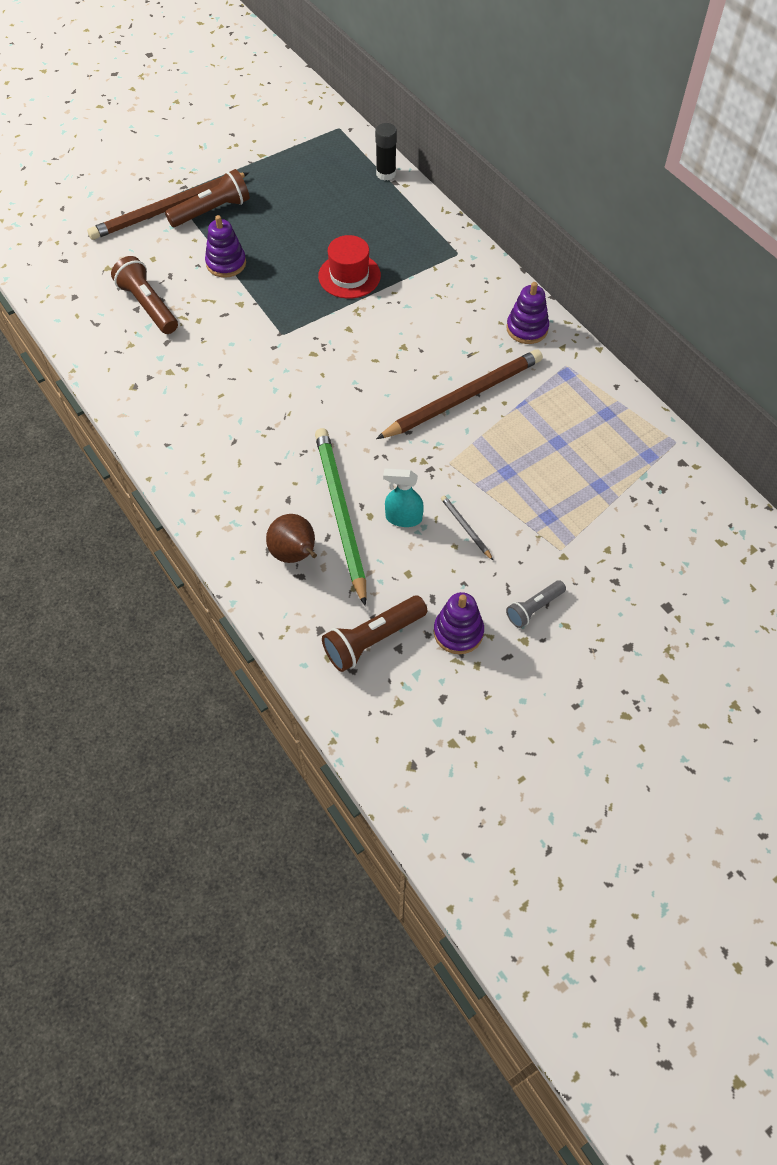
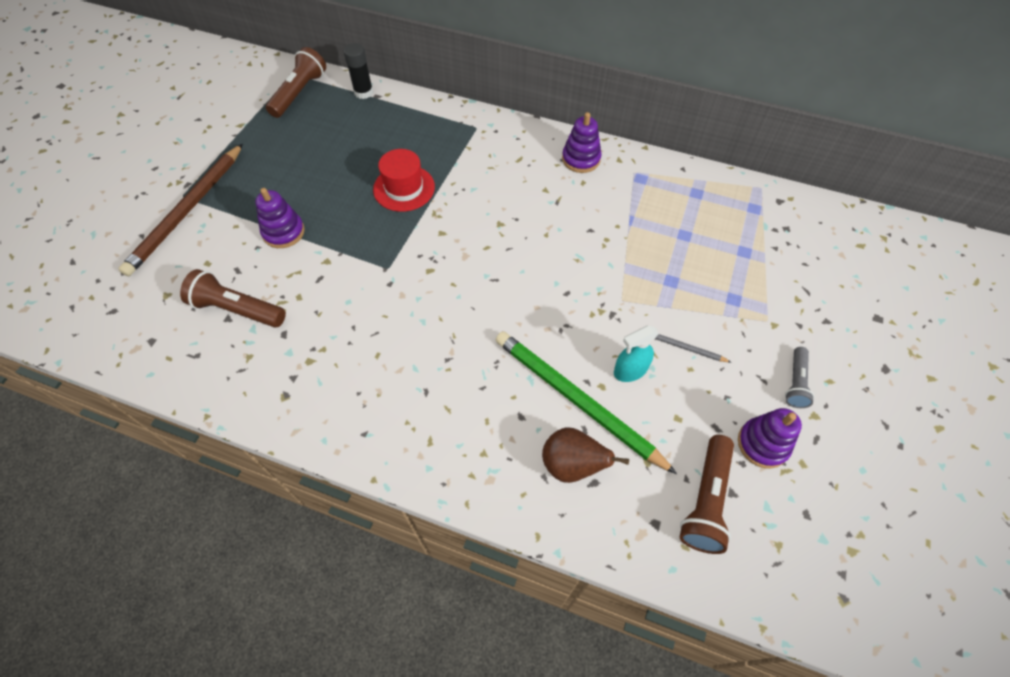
camera: 35 degrees left, 0 degrees up
brown flashlight [165,169,250,227] -> brown flashlight moved to [266,47,326,118]
brown pencil [376,349,543,439] -> none

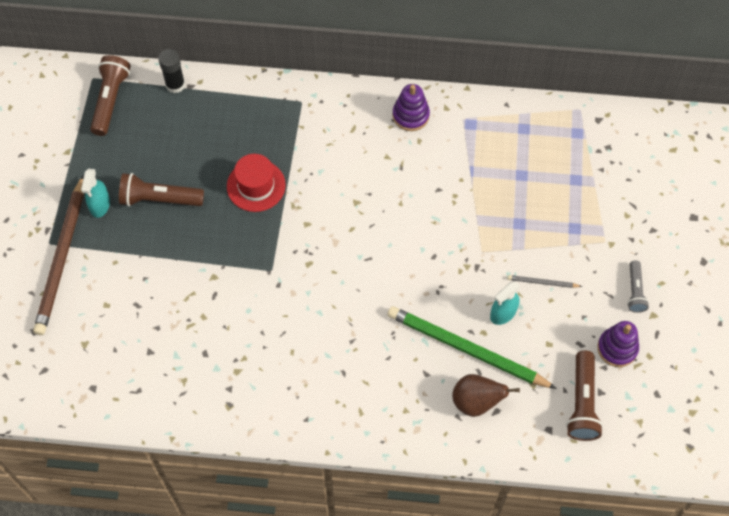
camera: 15 degrees left, 5 degrees up
brown flashlight [180,269,286,328] -> brown flashlight moved to [119,173,204,206]
purple stacking toy [255,188,305,248] -> none
none -> turquoise spray bottle [81,169,110,218]

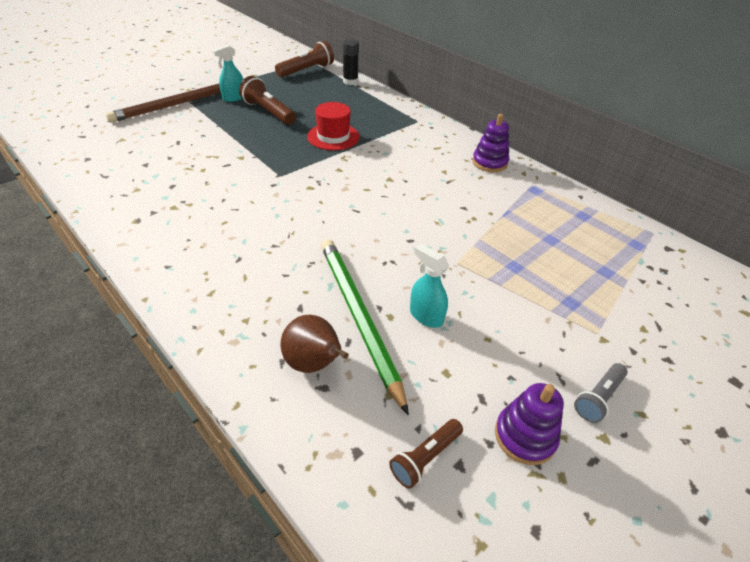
camera: 40 degrees right, 20 degrees down
turquoise spray bottle [490,281,520,325] -> turquoise spray bottle turned 45 degrees clockwise [410,244,449,328]
grey pencil [508,275,582,288] -> none
brown flashlight [566,351,603,441] -> brown flashlight [389,419,463,489], size x0.61

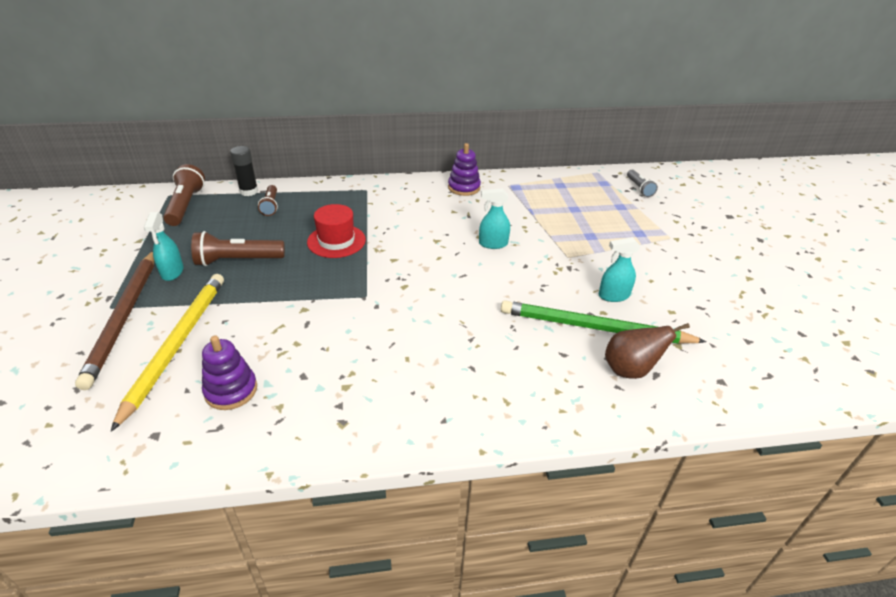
camera: 55 degrees left, 5 degrees down
brown flashlight [389,419,463,489] -> brown flashlight moved to [258,185,278,216]
purple stacking toy [495,383,564,465] -> purple stacking toy moved to [202,336,257,410]
grey flashlight [574,363,628,423] -> grey flashlight moved to [627,170,658,197]
none -> yellow pencil [110,274,224,432]
none -> turquoise spray bottle [479,189,510,249]

